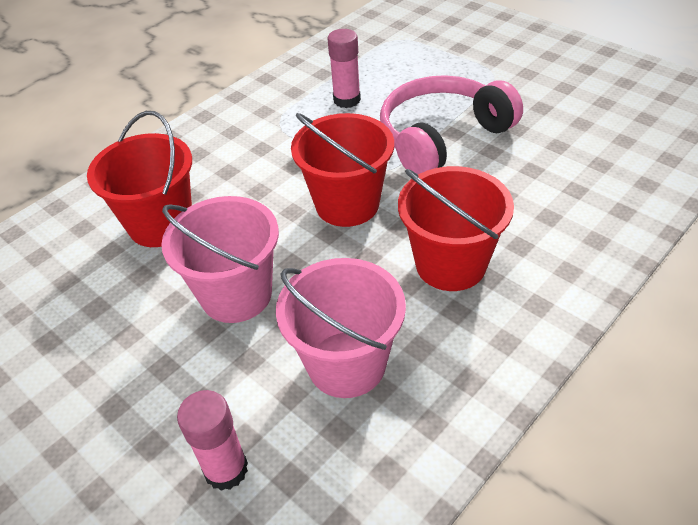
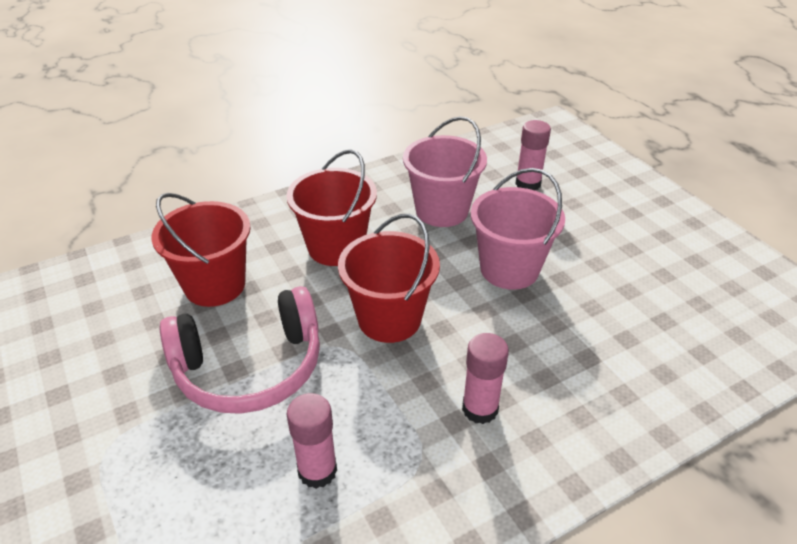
camera: 165 degrees left, 5 degrees down
red bucket [87,111,192,247] -> red bucket moved to [151,193,251,307]
none -> pink glue stick [462,333,509,424]

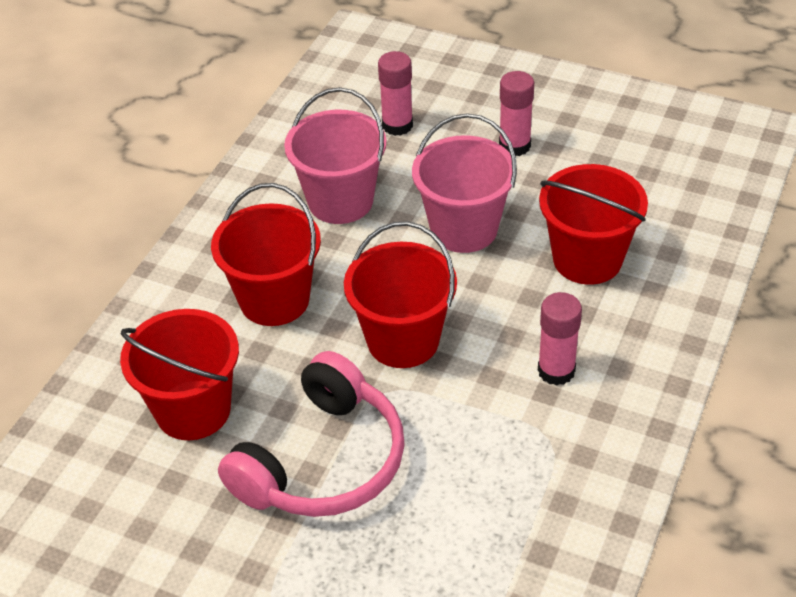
camera: 35 degrees left, 5 degrees up
pink glue stick [286,393,337,489] -> pink glue stick moved to [499,71,534,156]
none -> red bucket [539,164,648,285]

